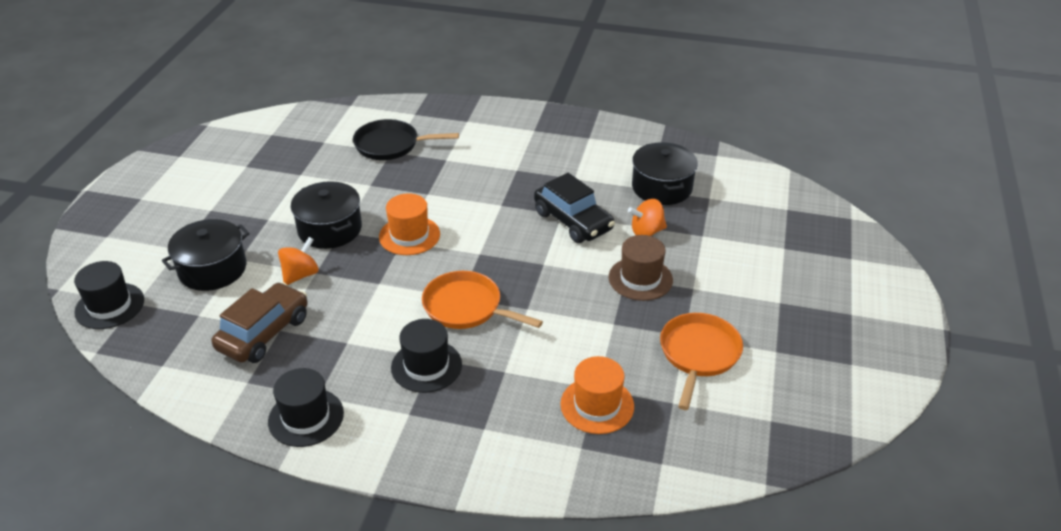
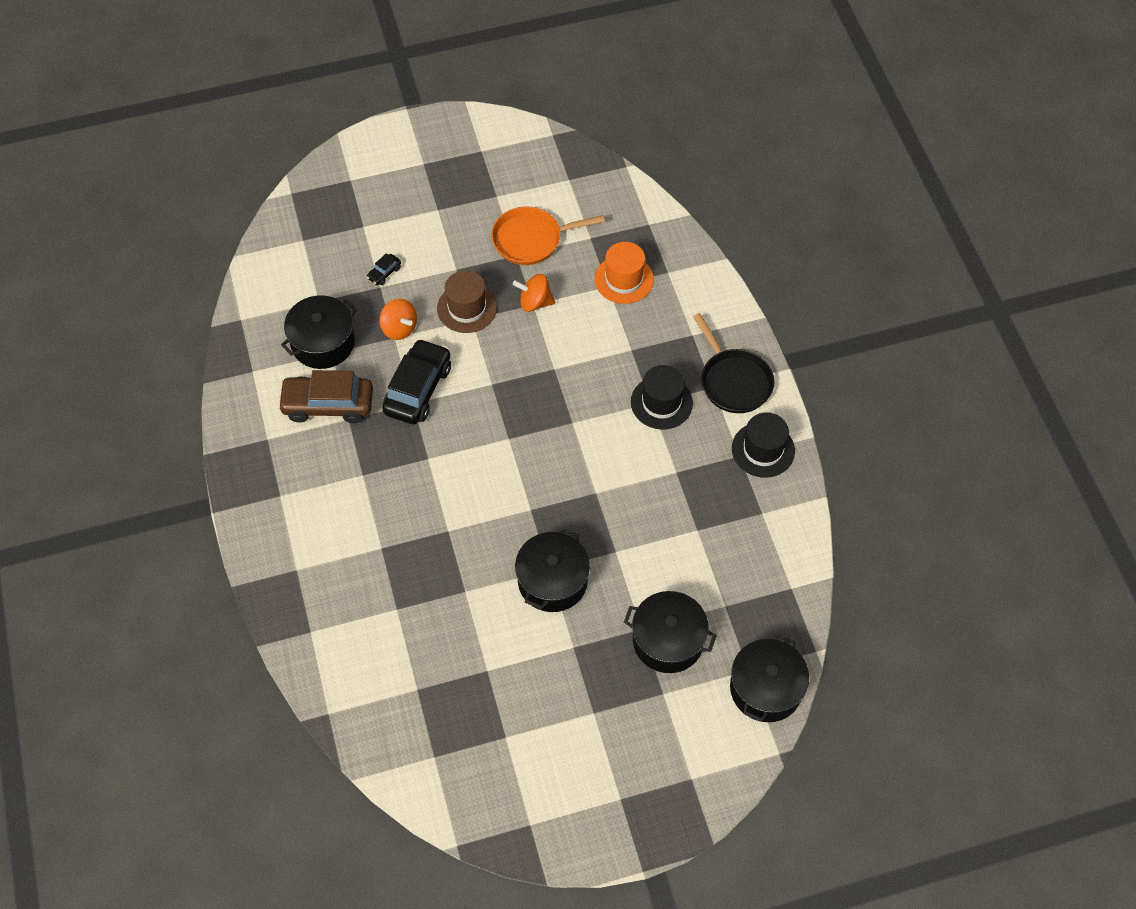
camera: 120 degrees left, 20 degrees up
black hat [74,261,144,329] -> black pot [730,634,809,722]
brown car [211,282,308,363] -> brown car moved to [278,370,373,423]
orange spinning top [278,237,319,285] -> orange spinning top moved to [513,274,555,312]
black pan [353,119,459,160] -> black pan moved to [693,313,775,413]
orange hat [379,193,440,255] -> none
orange pan [422,271,543,329] -> none
none -> black car [367,253,401,285]

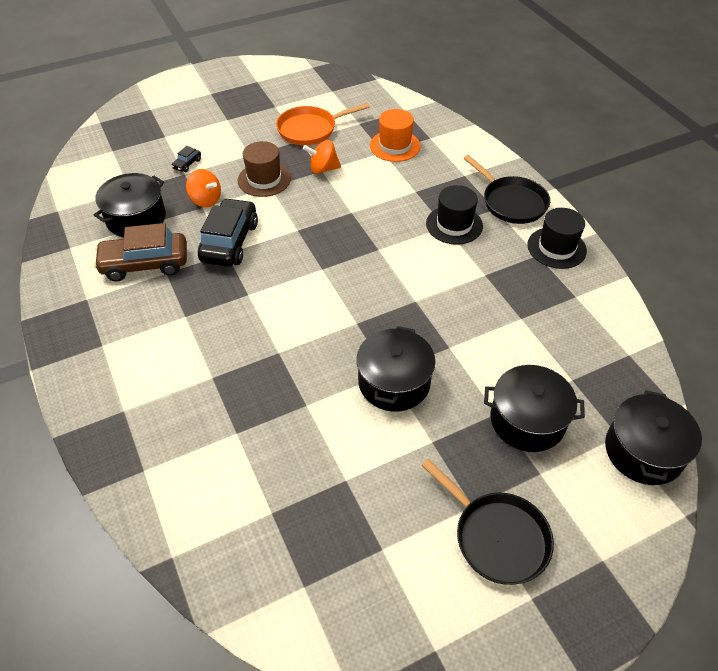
camera: 10 degrees left, 10 degrees down
none -> black pan [421,459,554,585]

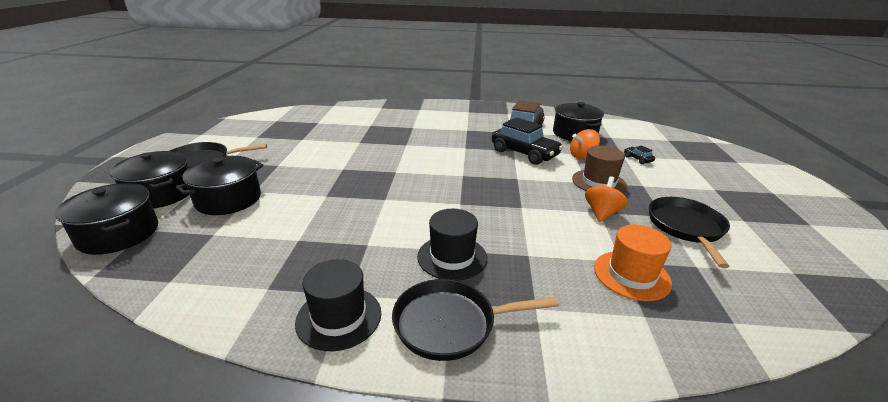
camera: 120 degrees right, 20 degrees down
orange pan [276,103,370,145] -> black pan [649,197,730,268]
black pot [356,326,436,412] -> black pot moved to [110,151,190,209]

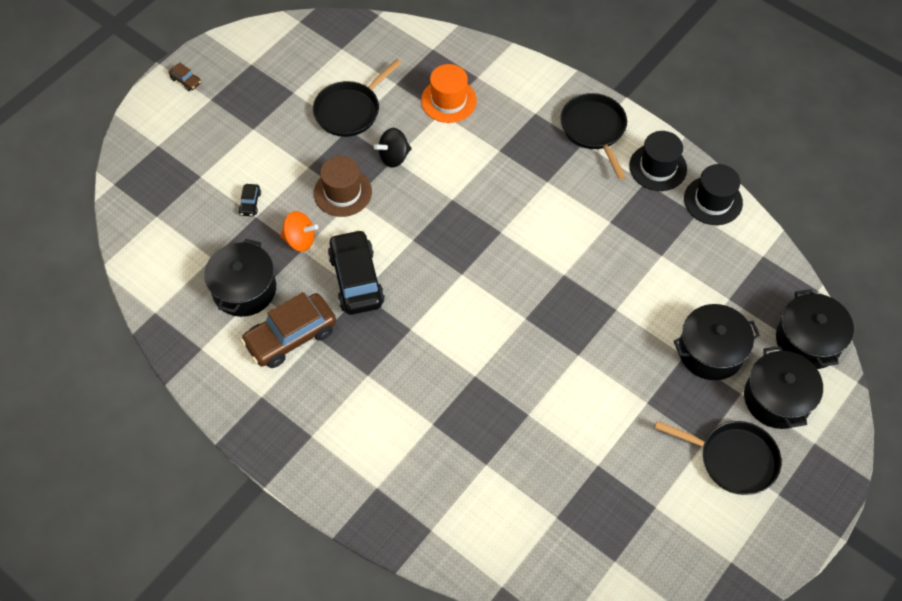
camera: 145 degrees left, 30 degrees up
black pan [392,279,559,361] -> black pan turned 135 degrees counterclockwise [560,93,627,180]
black hat [417,209,487,281] -> black hat moved to [684,164,743,225]
orange spinning top [585,176,628,222] -> black spinning top [374,128,411,168]
none -> brown car [169,63,201,91]

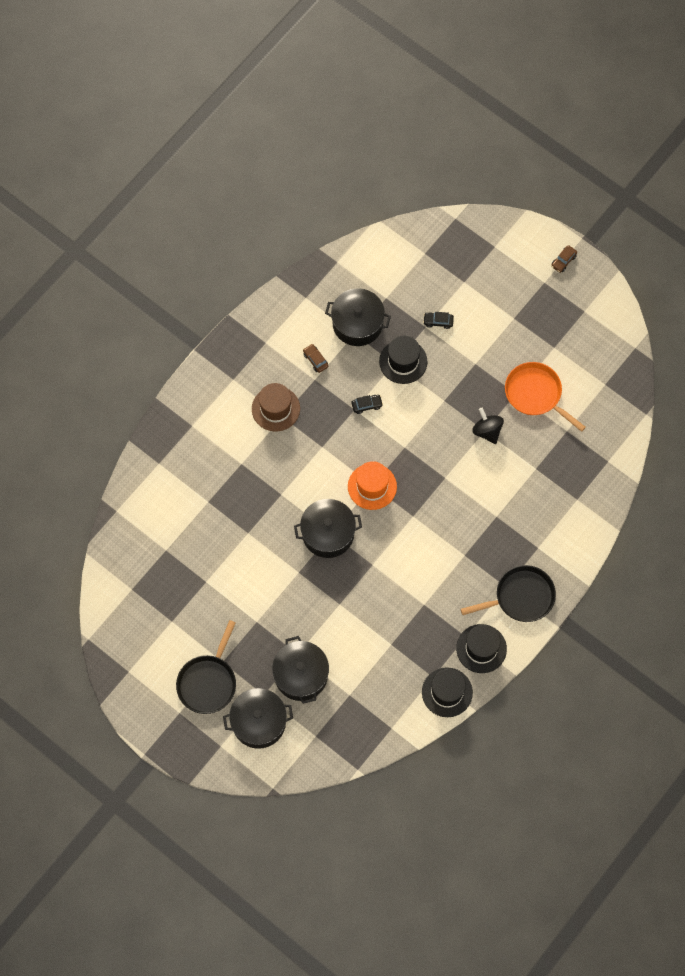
camera: 90 degrees right, 10 degrees up
brown car [240,292,336,368] -> brown car [303,344,328,373], size x0.42
orange spinning top [280,211,318,252] -> black hat [379,336,428,384]
black pan [313,59,402,137] -> orange pan [505,362,586,432]
brown hat [314,156,372,217] -> brown hat moved to [252,383,300,431]
black car [328,229,385,315] -> black car [351,395,383,414], size x0.42
orange hat [421,64,477,123] -> orange hat moved to [348,461,397,510]
black pot [776,289,854,369] -> black pot moved to [294,499,362,558]

